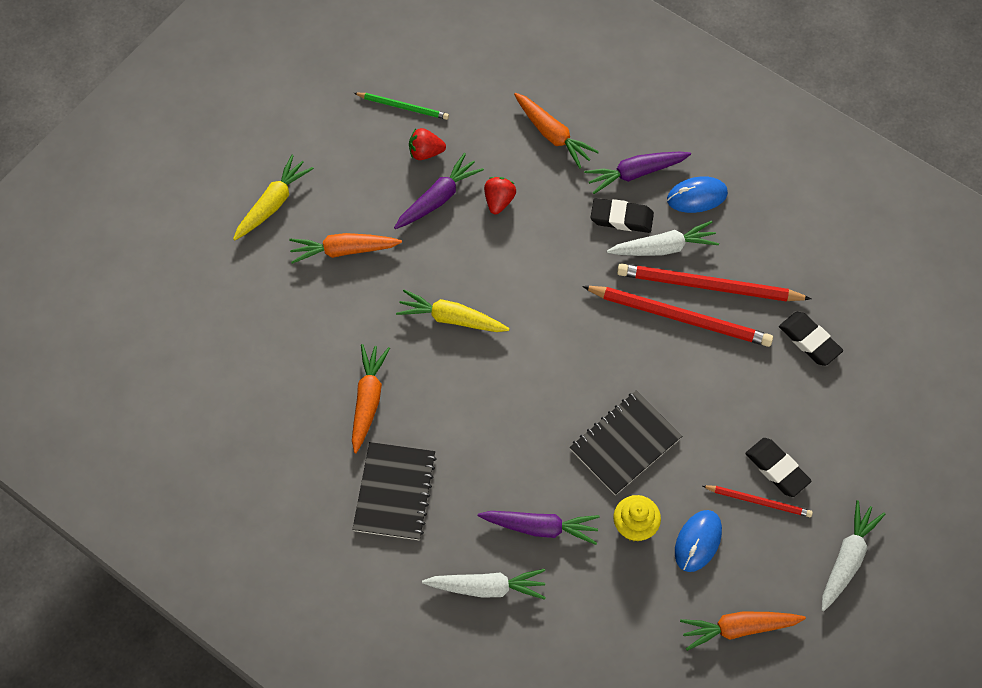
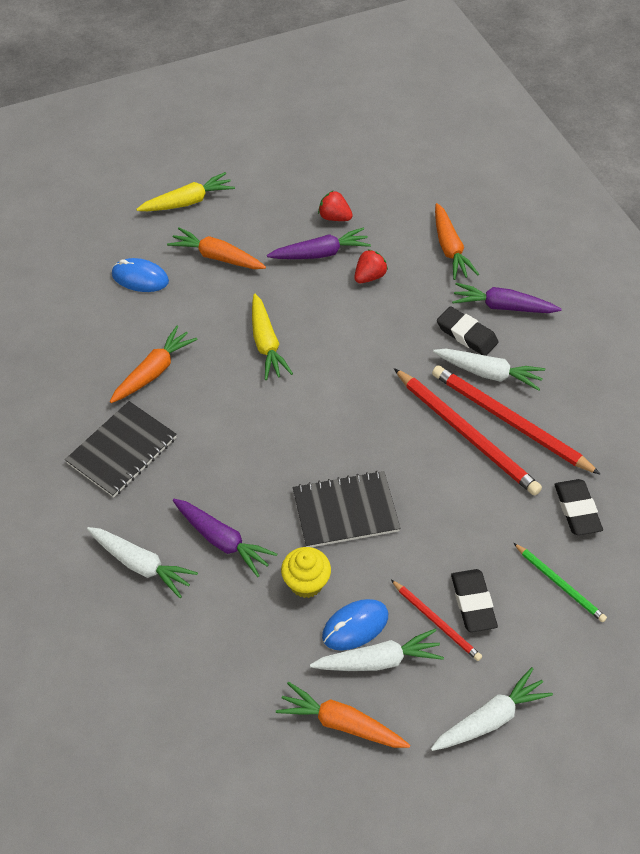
camera: 30 degrees right, 10 degrees down
green pencil [354,93,449,120] -> green pencil moved to [514,543,607,622]
yellow carrot [396,289,510,332] -> yellow carrot turned 150 degrees counterclockwise [252,294,293,380]
blue mouse [667,176,728,213] -> blue mouse moved to [112,258,169,292]
none -> white carrot [310,629,444,671]

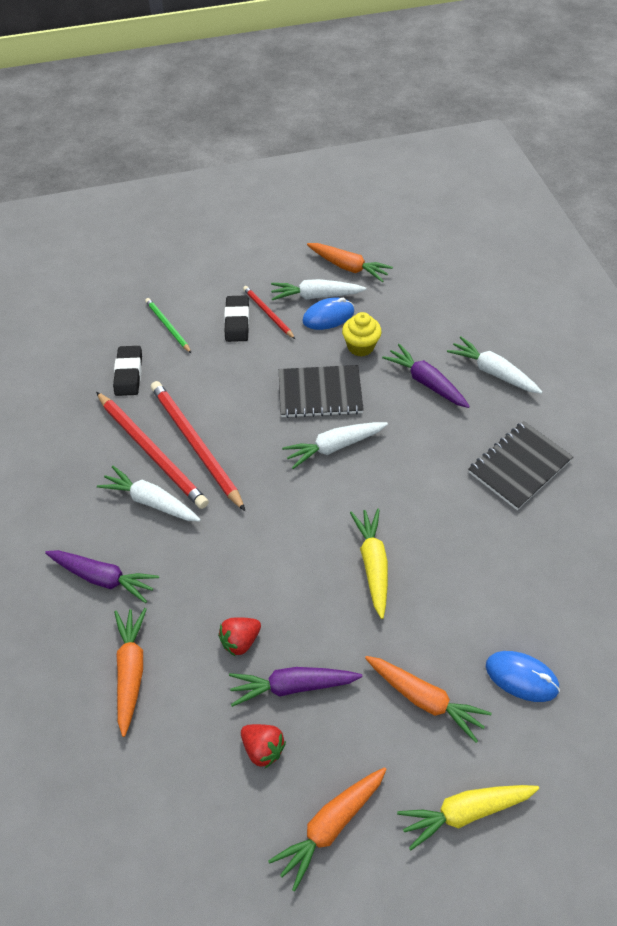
camera: 170 degrees left, 0 degrees up
orange carrot [110,326,198,403] -> orange carrot moved to [268,767,387,892]
white carrot [431,667,553,751] -> white carrot moved to [282,422,388,469]
black eraser [437,306,499,356] -> none

